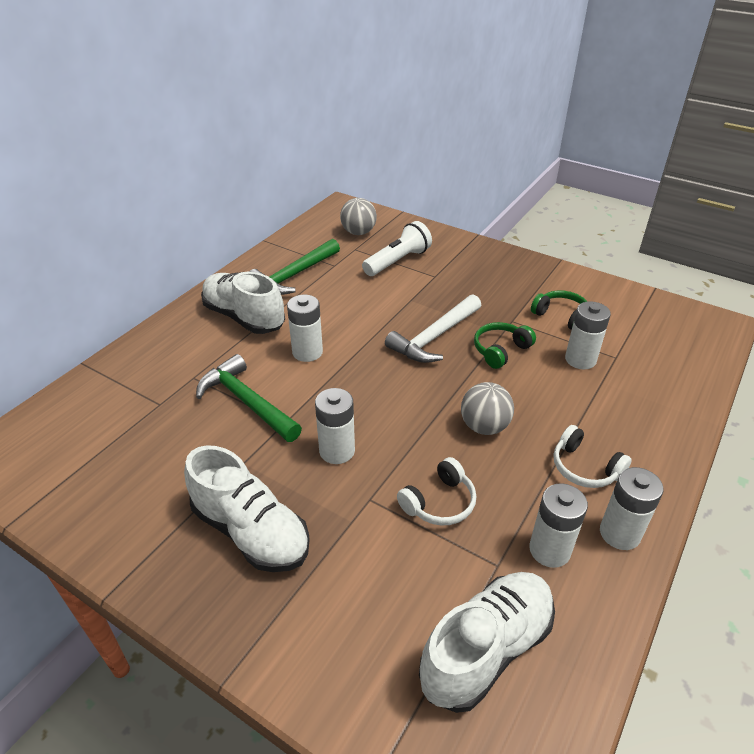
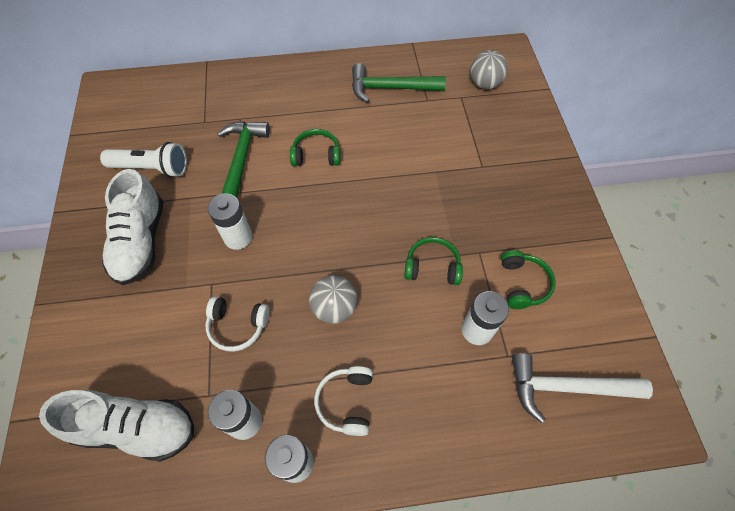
camera: 50 degrees right, 20 degrees up
white shoe [201,272,285,334] -> none
white battery [287,295,323,362] -> green headphones [290,129,340,166]
white flashlight [362,221,432,276] -> white flashlight moved to [100,142,187,178]
white hammer [385,294,481,363] -> white hammer moved to [512,353,653,423]

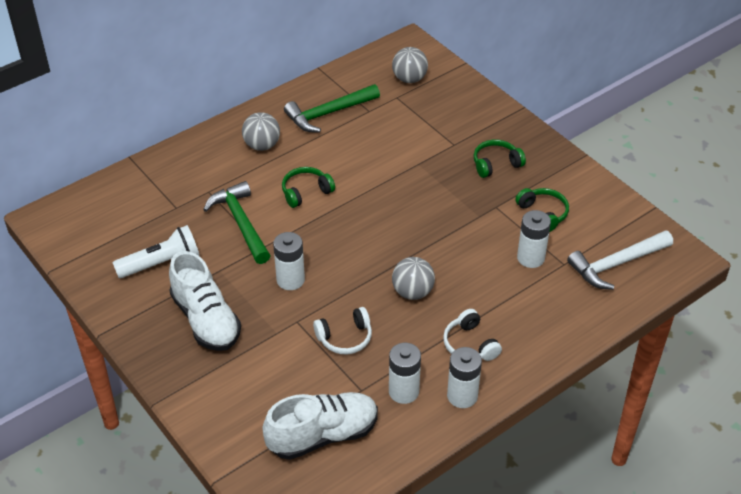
camera: 30 degrees left, 15 degrees down
green headphones [404,237,463,285] -> green headphones moved to [474,140,526,178]
none -> grey ball [242,112,280,151]

